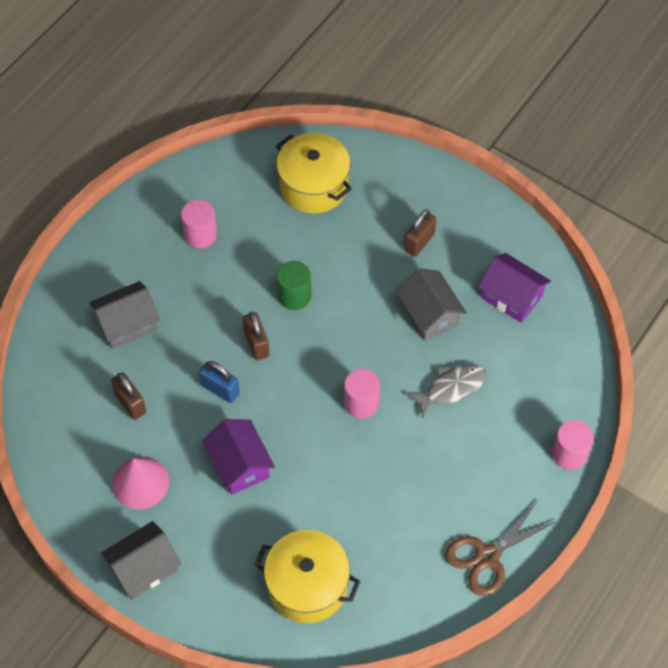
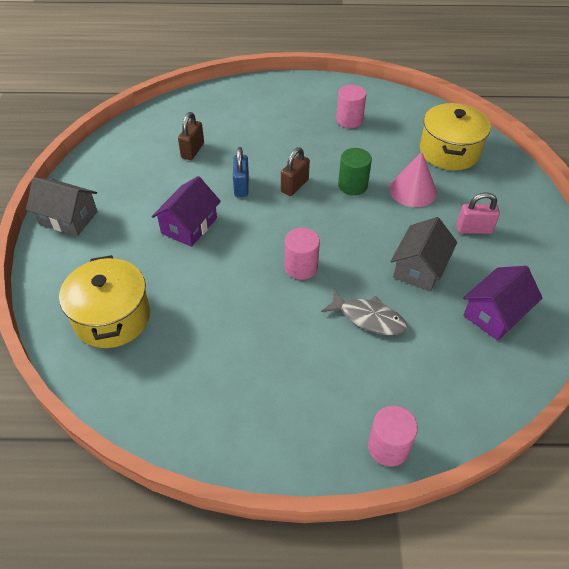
camera: 55 degrees right, 10 degrees down
grey house [89,281,160,349] -> none
pink cone [112,457,169,509] -> pink cone moved to [389,152,437,207]
brown padlock [404,210,436,257] -> pink padlock [456,192,500,234]
brown scissors [445,500,557,596] -> none
purple house [478,253,551,323] -> purple house turned 45 degrees clockwise [463,266,542,341]

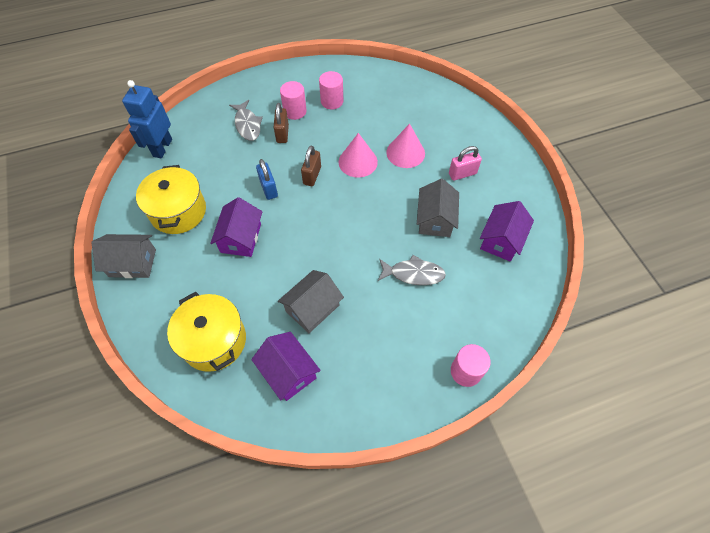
camera: 20 degrees left, 10 degrees up
brown padlock [178,112,204,160] -> brown padlock moved to [274,103,289,143]
pink cylinder [285,228,320,280] -> pink cylinder moved to [280,81,307,120]
green cylinder [338,148,372,195] -> pink cone [339,133,378,178]
yellow pot [420,103,491,170] -> yellow pot moved to [136,165,206,234]
none -> blue robot [122,80,172,158]
none -> grey fish [229,100,263,141]
none -> purple house [251,332,321,401]
none -> grey house [278,270,344,333]

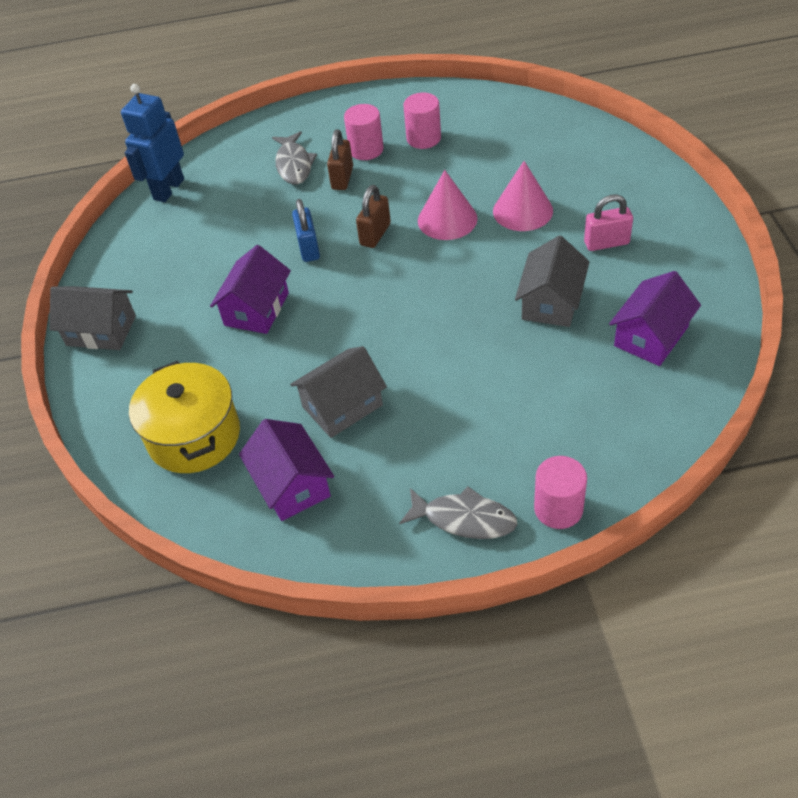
camera: 15 degrees right, 10 degrees down
yellow pot [136,165,206,234] -> none
grey fish [378,255,446,285] -> grey fish moved to [399,486,518,539]

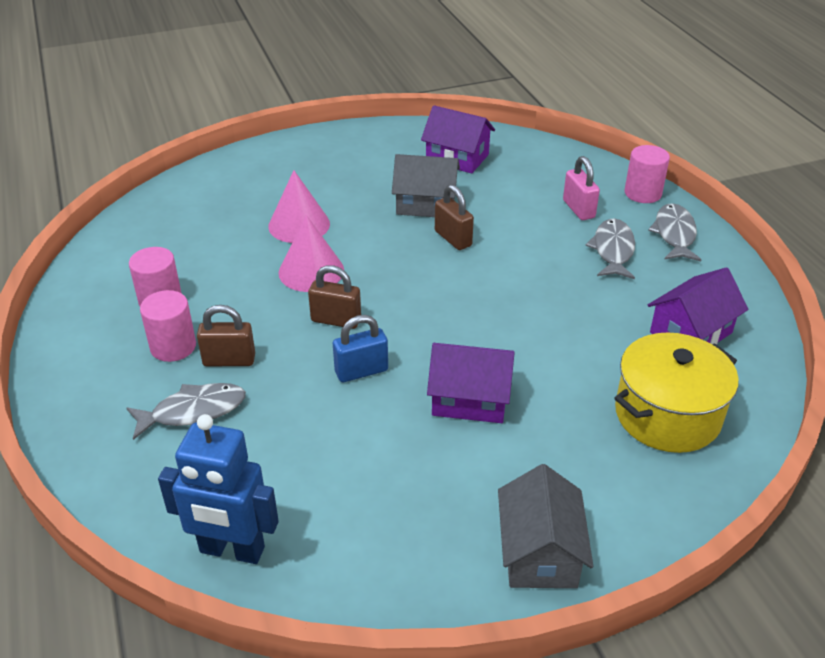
camera: 105 degrees left, 10 degrees down
grey house [290,346,387,438] -> none
pink padlock [584,195,633,251] -> pink padlock moved to [563,156,600,220]
none -> brown padlock [435,185,474,250]
none -> grey fish [586,218,635,279]

